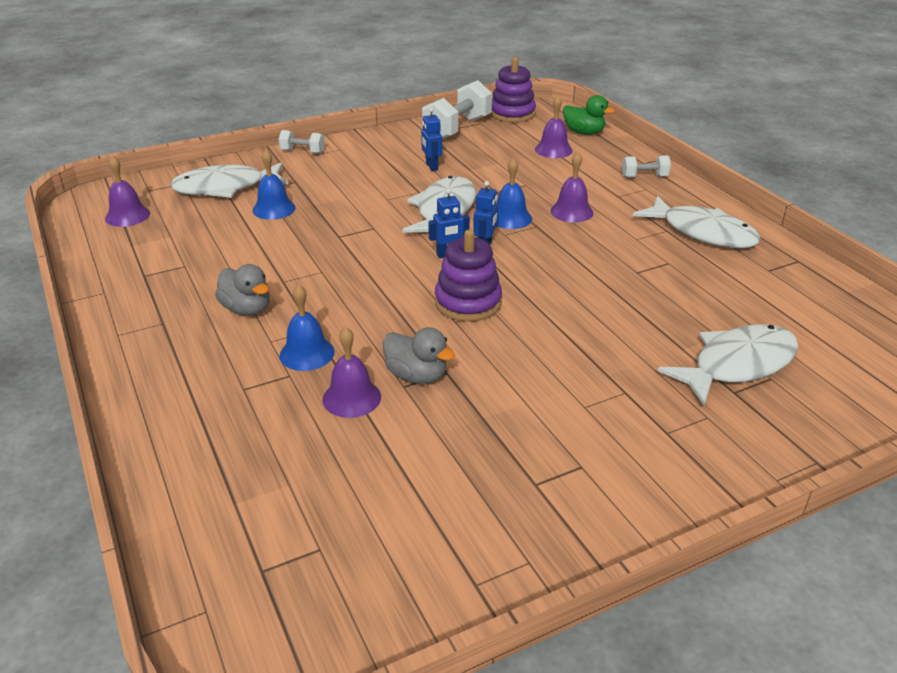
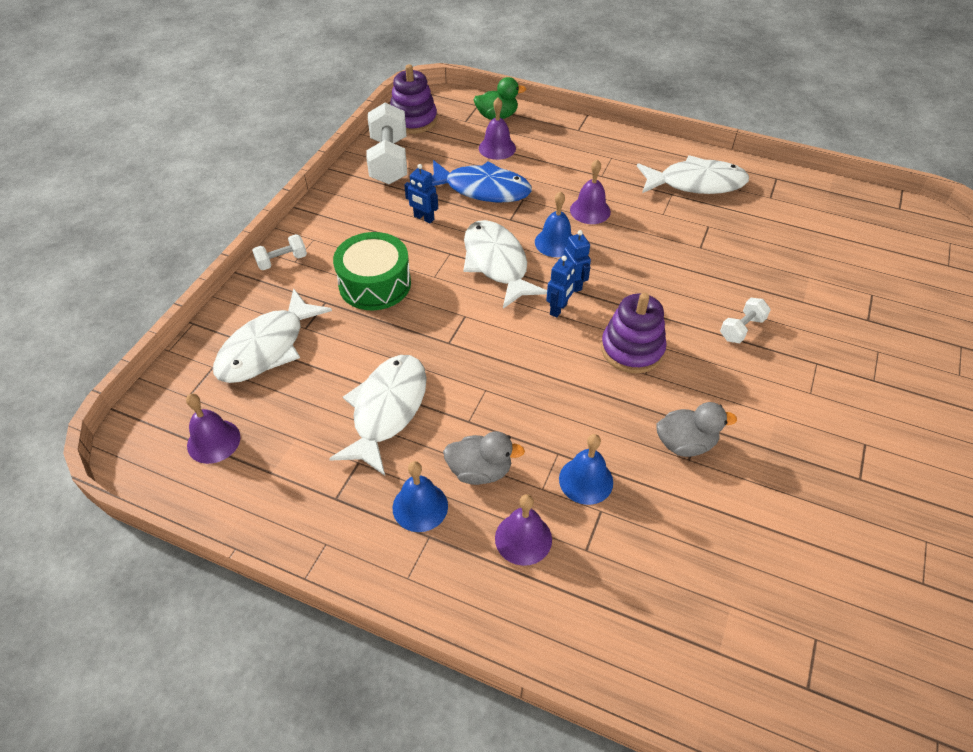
camera: 40 degrees left, 15 degrees up
blue bell [252,150,296,220] -> blue bell moved to [393,461,448,532]
purple bell [323,327,381,418] -> purple bell moved to [495,494,552,566]
white dumbbell [622,155,671,178] -> white dumbbell moved to [720,298,771,343]
white fish [657,324,799,406] -> white fish moved to [329,355,427,476]
none -> green drum [333,232,411,310]
none -> blue fish [432,160,532,202]

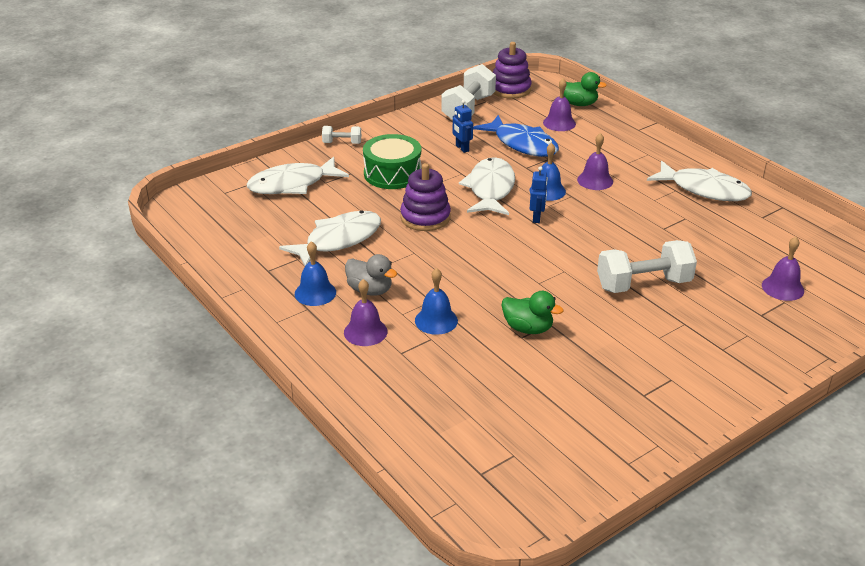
camera: 30 degrees right, 15 degrees down
purple bell [186,394,240,464] -> purple bell moved to [762,237,804,301]
blue robot [546,256,576,318] -> none
purple stacking toy [601,293,667,373] -> purple stacking toy moved to [400,163,451,231]
grey duck [657,402,737,457] -> green duck [501,291,564,334]
white dumbbell [720,298,771,343] -> white dumbbell [597,240,697,293], size x1.94

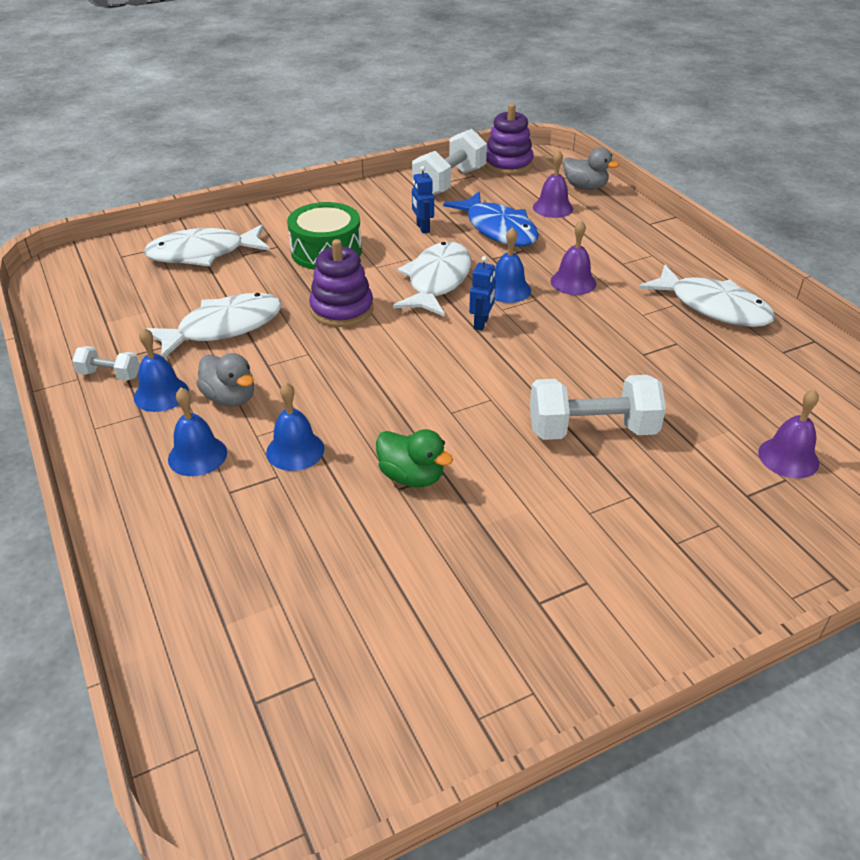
camera: 10 degrees right, 5 degrees up
white dumbbell [322,126,361,144] -> white dumbbell moved to [72,346,140,381]
purple bell [344,279,388,346] -> blue bell [168,388,227,476]
green duck [564,72,607,106] -> grey duck [563,147,619,190]

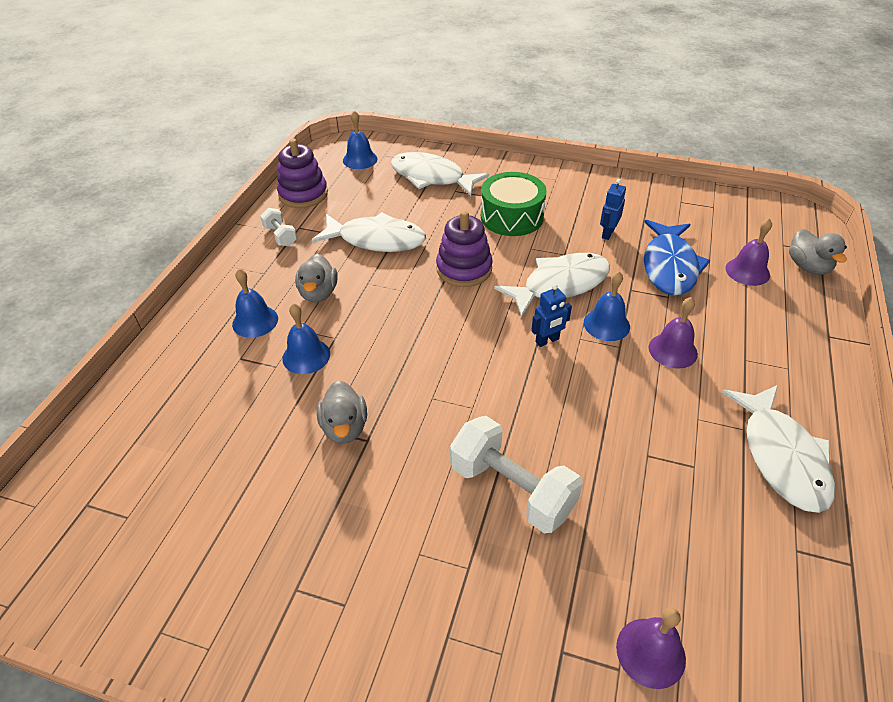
camera: 45 degrees right, 5 degrees up
blue bell [134,328,189,412] -> blue bell moved to [343,111,377,169]
green duck [376,429,453,487] -> grey duck [317,380,367,444]
white dumbbell [412,129,487,195] -> none
purple stacking toy [485,104,534,175] -> purple stacking toy moved to [277,139,328,208]

